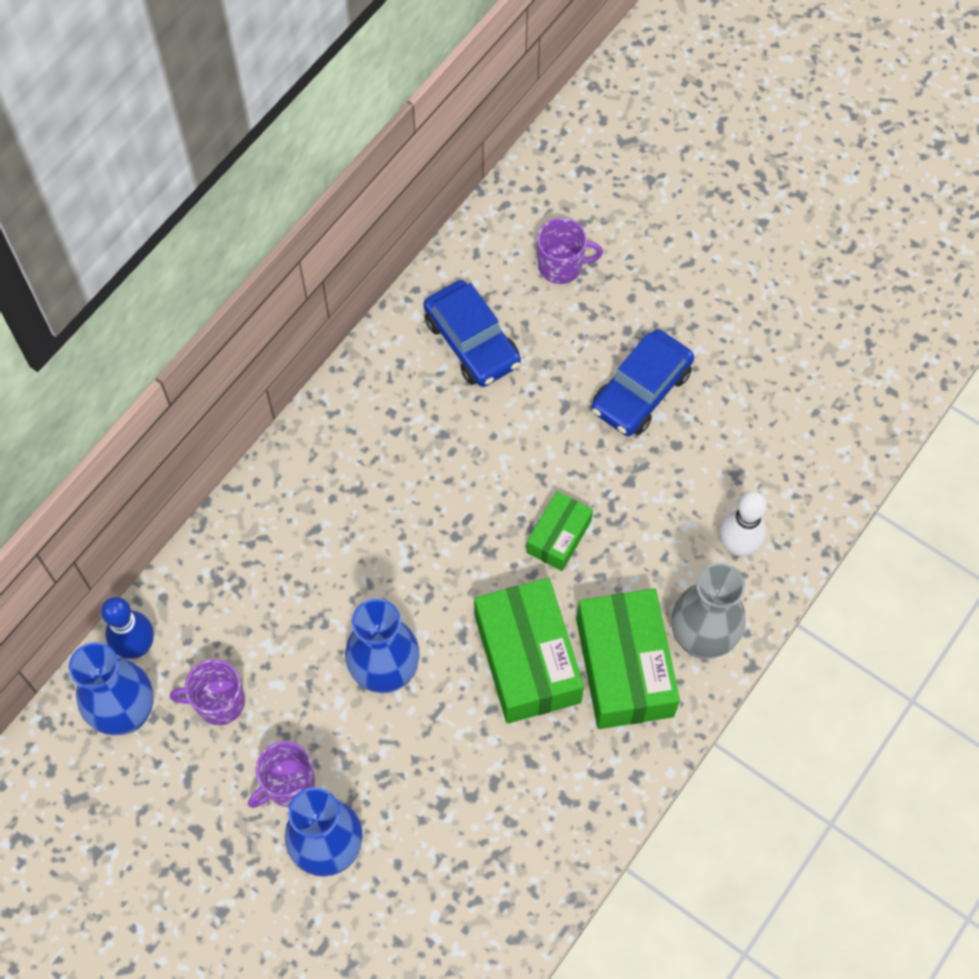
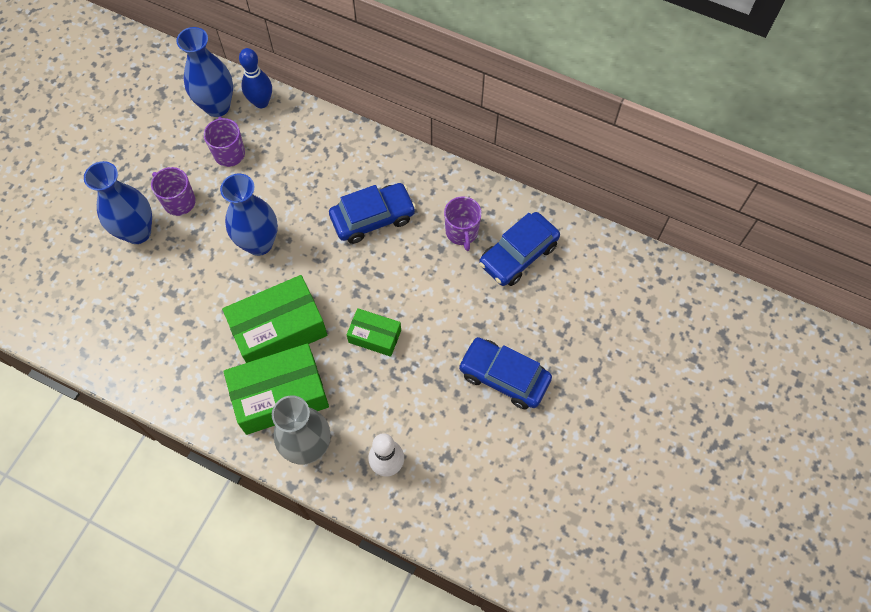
camera: 80 degrees right, 0 degrees up
purple mug [537,218,603,284] -> purple mug moved to [444,196,482,251]
none -> blue car [329,183,416,244]

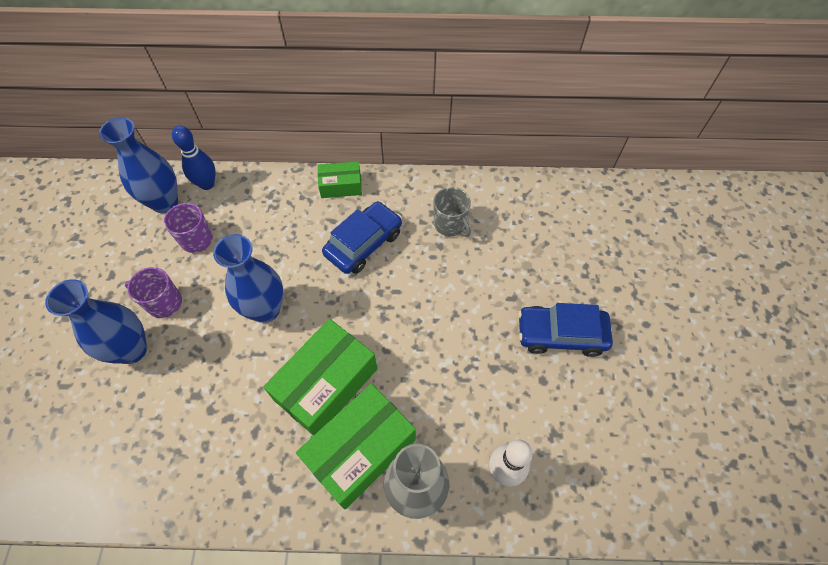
camera: 25 degrees left, 5 degrees down
green box [347,308,401,357] -> green box moved to [318,161,362,198]
purple mug [444,196,482,251] -> grey mug [433,187,471,237]
blue car [479,212,560,286] -> none

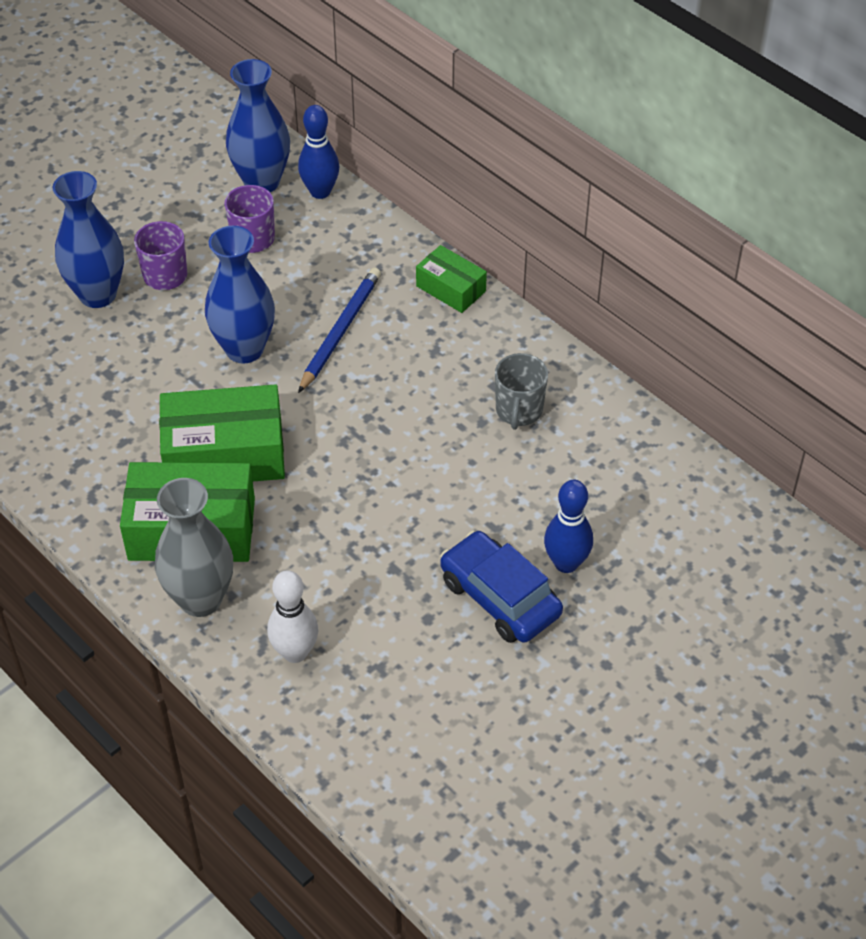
camera: 45 degrees right, 10 degrees down
blue car [322,201,402,274] -> none
none -> blue pencil [298,268,381,393]
none -> blue bowling pin [544,480,593,573]

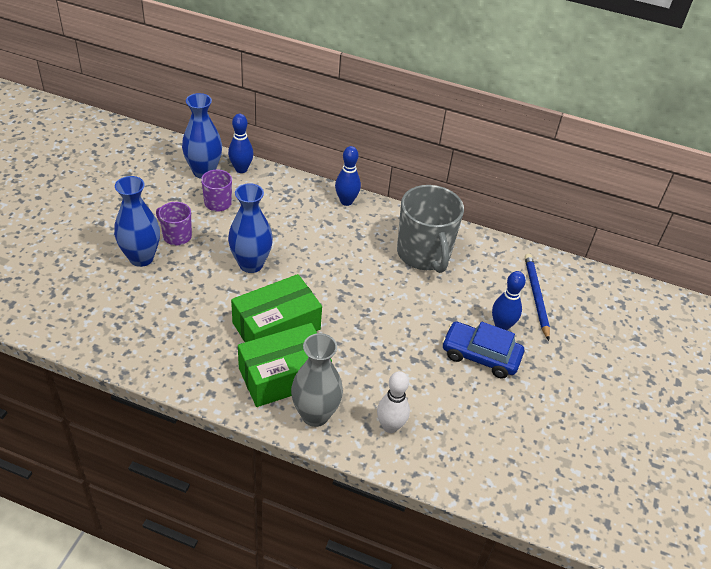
camera: 30 degrees left, 5 degrees down
blue pencil [298,268,381,393] -> blue pencil moved to [525,254,550,341]
green box [416,245,487,313] -> blue bowling pin [335,146,361,206]
grey mug [495,353,548,430] -> grey mug [397,185,464,273], size x1.95

